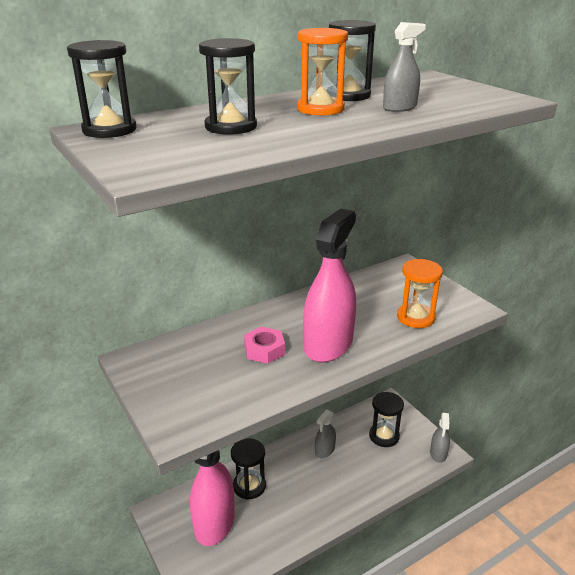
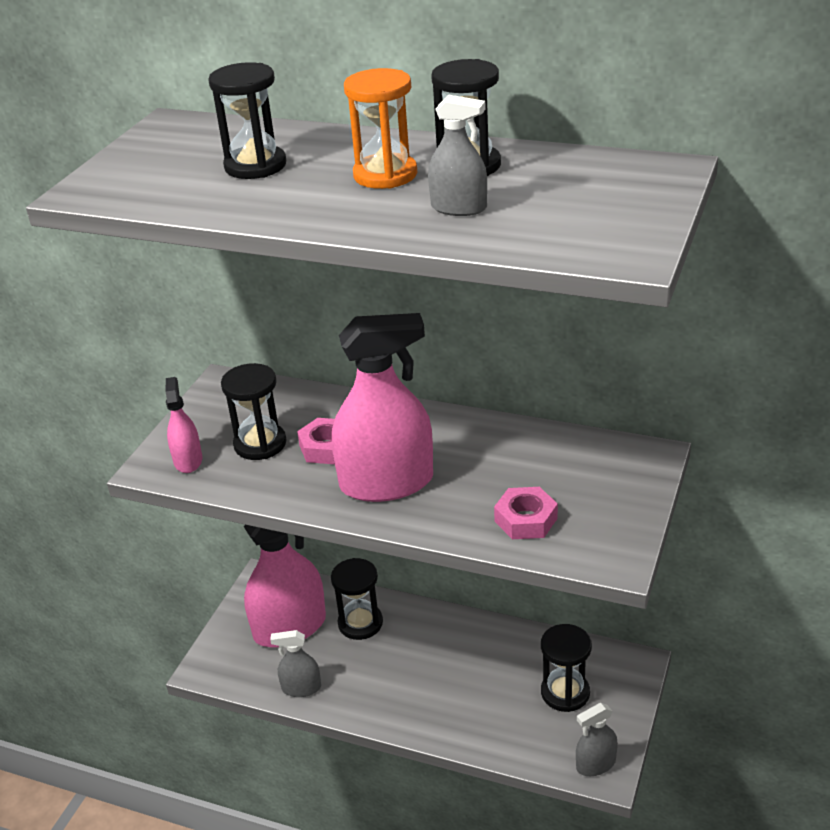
camera: 55 degrees right, 5 degrees up
black hourglass [67,40,136,138] -> black hourglass moved to [221,363,286,460]
grey spray bottle [315,409,336,458] -> grey spray bottle moved to [270,630,321,697]
orange hourglass [397,259,443,328] -> pink nut [494,487,558,539]
none -> pink spray bottle [166,377,202,473]

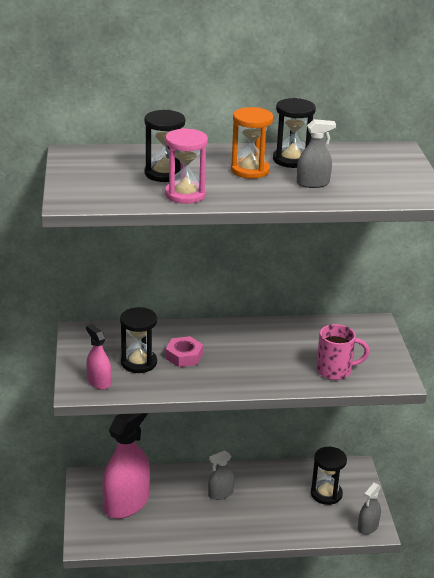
camera: 30 degrees left, 5 degrees down
grey spray bottle [270,630,321,697] -> grey spray bottle moved to [208,450,234,500]
black hourglass [331,558,383,640] -> none
pink spray bottle [332,313,433,502] -> none
pink nut [494,487,558,539] -> pink mug [316,324,370,380]
none -> pink hourglass [165,128,208,204]

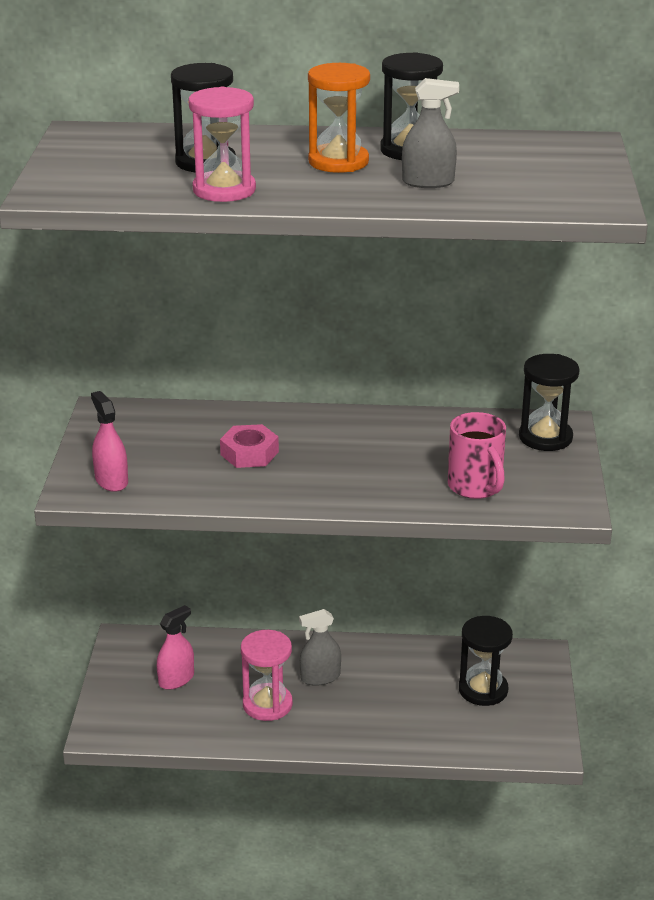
camera: 10 degrees right, 0 degrees up
pink spray bottle [102,413,150,519] -> pink spray bottle [157,605,194,690], size x0.49
black hourglass [120,307,157,373] -> black hourglass moved to [519,354,580,451]
pink mug [316,324,370,380] -> pink mug turned 60 degrees clockwise [448,412,506,499]
grey spray bottle [358,483,381,535] -> none
none -> pink hourglass [241,630,293,721]

